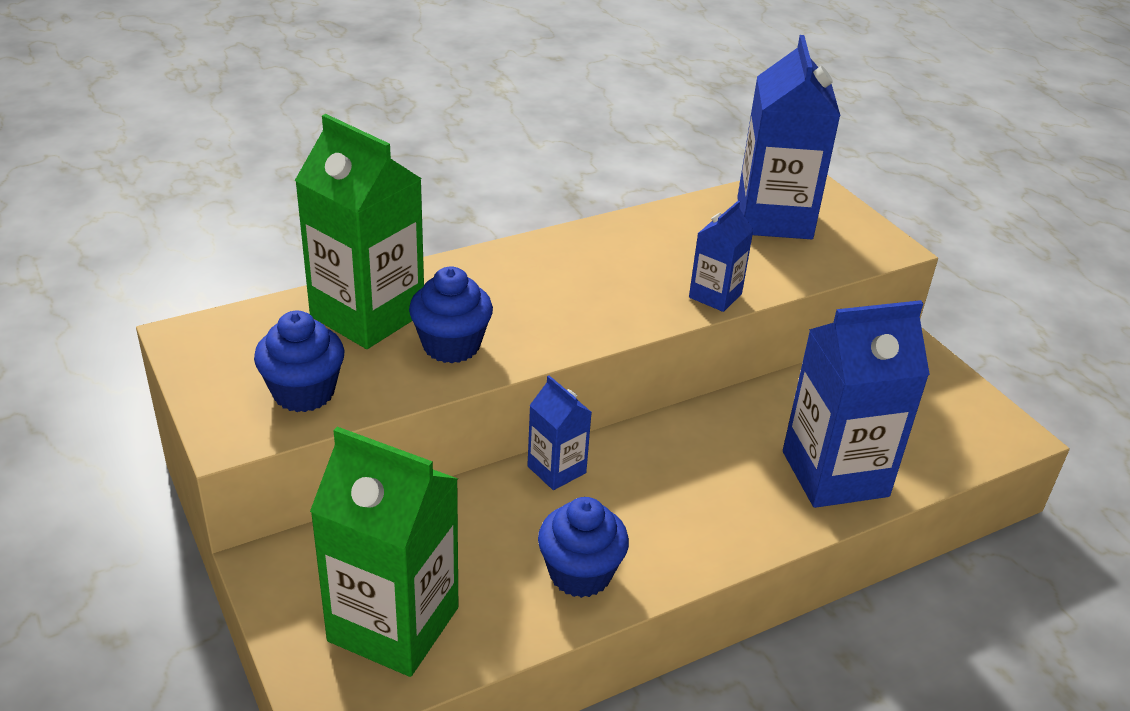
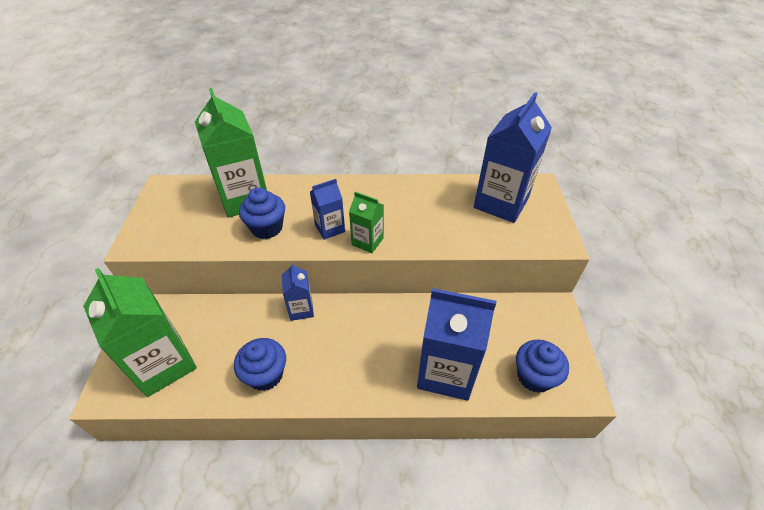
camera: 30 degrees right, 10 degrees up
blue cupcake [254,311,344,412] -> blue cupcake moved to [516,340,569,393]
blue carton [689,201,753,312] -> blue carton moved to [310,179,345,240]
none -> green carton [349,191,384,253]

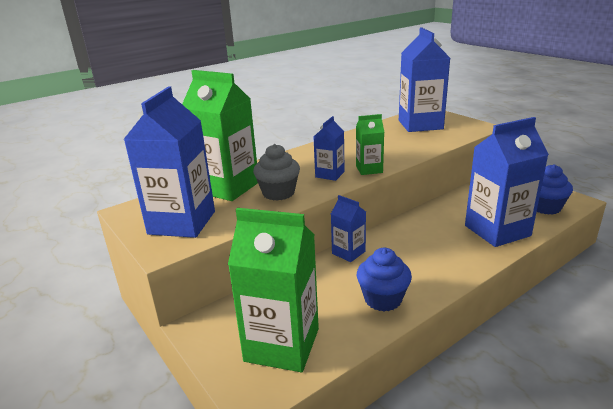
camera: 35 degrees left, 20 degrees down
blue cupcake [239,187,285,239] -> grey cupcake [253,144,300,201]
none -> blue carton [124,87,215,238]

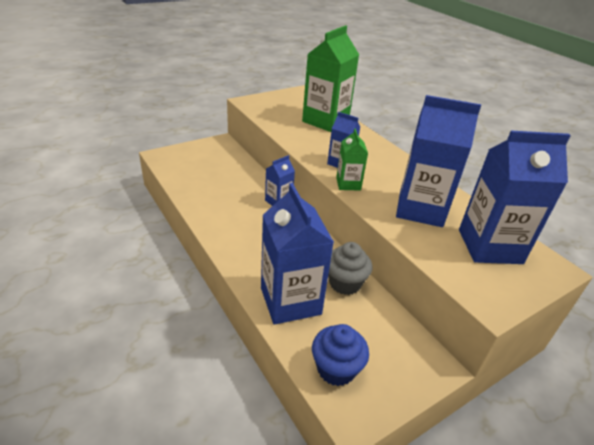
camera: 90 degrees right, 10 degrees up
blue carton [124,87,215,238] -> blue carton moved to [396,95,481,227]
green carton [228,208,319,372] -> none
grey cupcake [253,144,300,201] -> grey cupcake moved to [328,242,372,295]
blue cupcake [357,248,412,312] -> none

